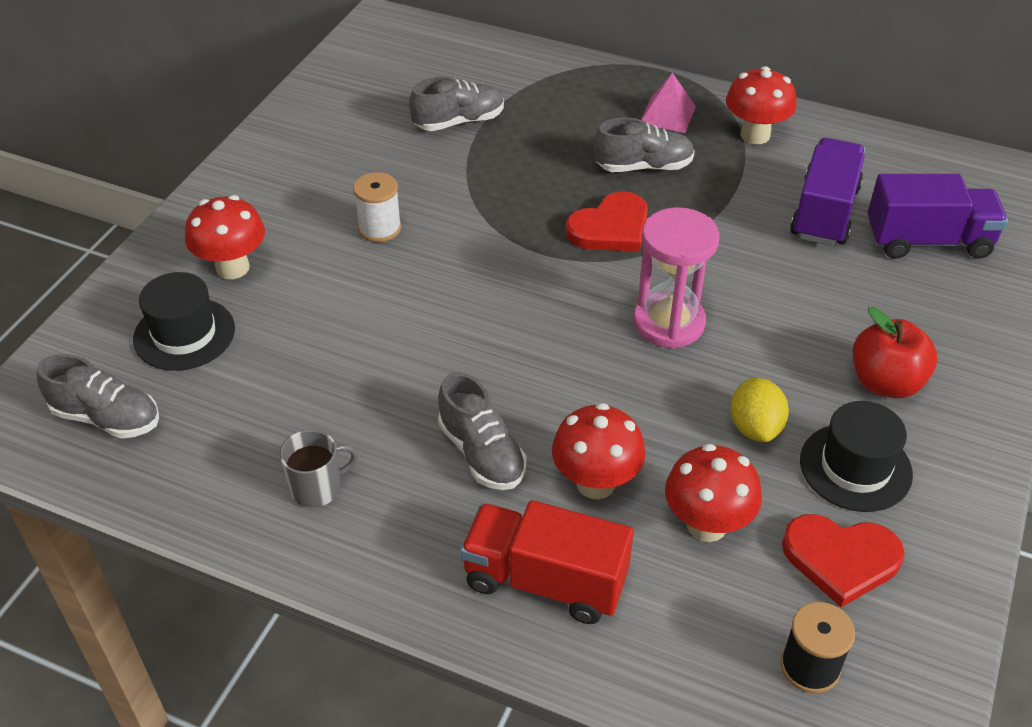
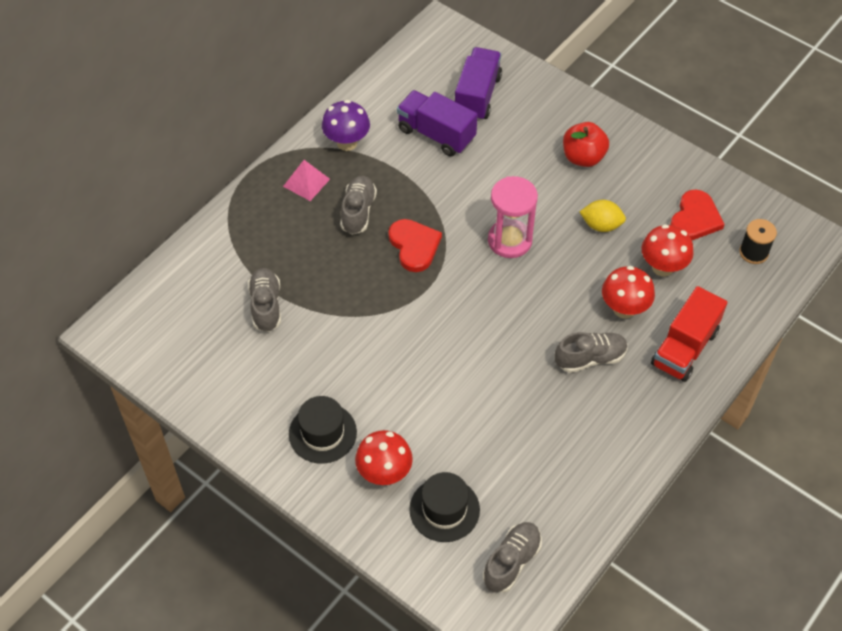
camera: 75 degrees left, 10 degrees up
grey mug [280,430,358,508] -> none
white spool [353,172,402,242] -> none
red mushroom [726,66,797,144] -> purple mushroom [322,100,370,151]
black hat [800,401,913,512] -> black hat moved to [289,396,357,464]

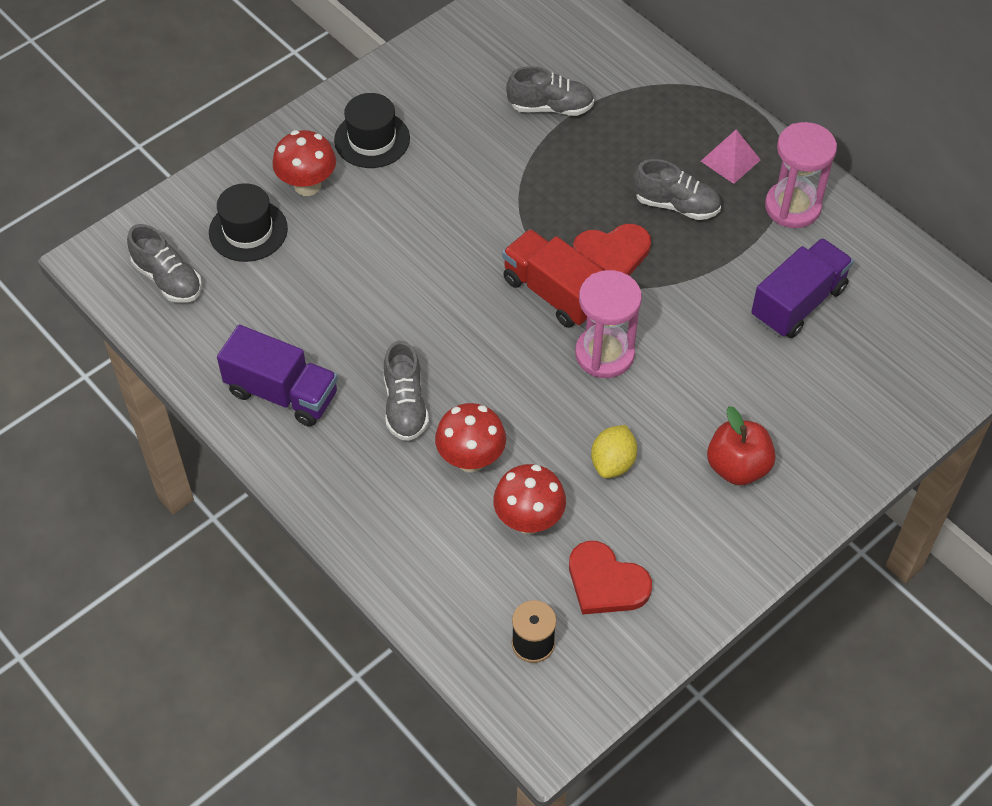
camera: 100 degrees right, 0 degrees up
purple mushroom [322,100,370,151] -> pink hourglass [765,122,837,228]
purple truck [455,47,502,121] -> purple truck moved to [217,325,338,427]
red truck [651,286,727,382] -> red truck moved to [502,229,604,328]

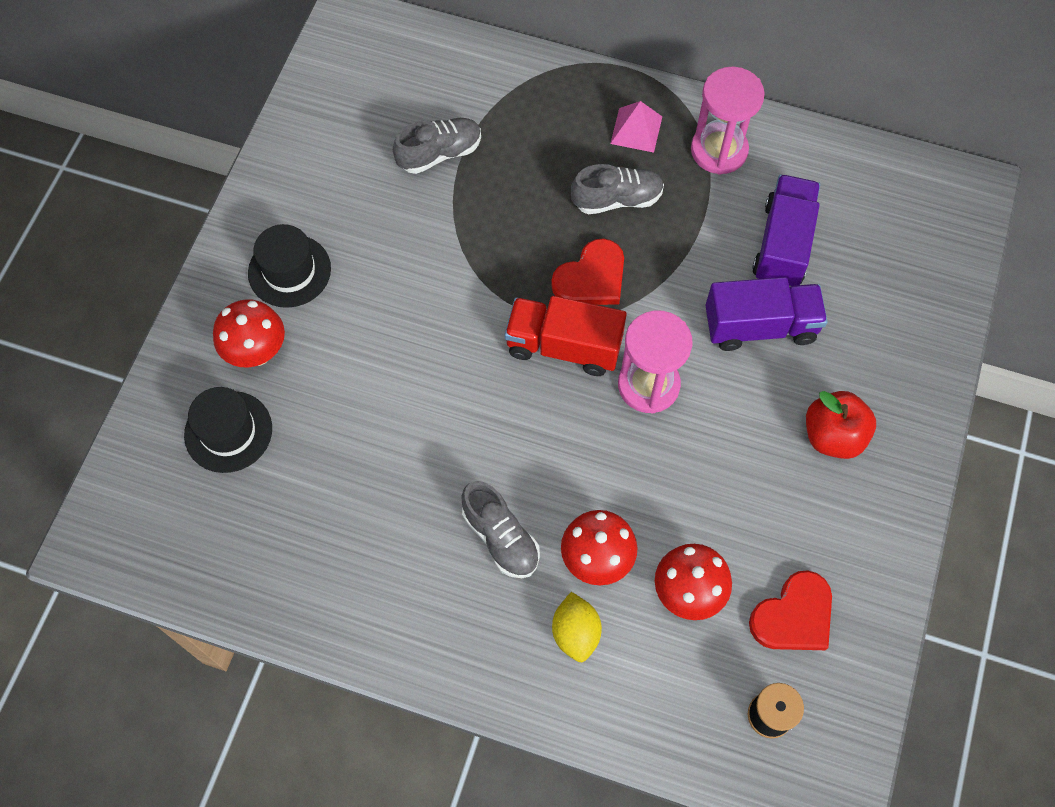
camera: 30 degrees left, 10 degrees up
grey shoe [127,224,202,303] -> none
purple truck [217,325,338,427] -> purple truck moved to [705,277,828,351]
red heart [569,541,652,615] -> red heart turned 45 degrees counterclockwise [749,571,832,650]
yellow lemon [591,425,637,478] -> yellow lemon moved to [552,592,602,662]

